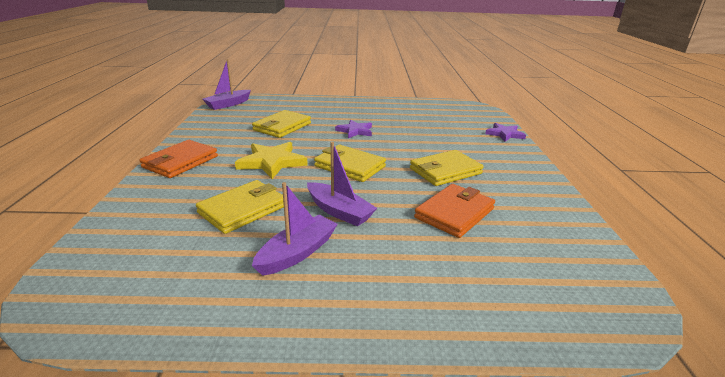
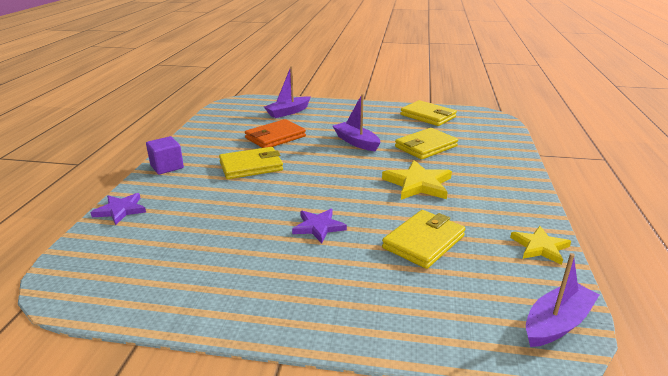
camera: 170 degrees left, 0 degrees up
orange wallet [139,140,218,178] -> none
purple boat [252,182,338,276] -> purple boat moved to [264,66,311,118]
yellow wallet [314,145,386,182] -> yellow wallet moved to [400,100,457,126]
none -> purple cube [146,136,184,174]
none -> yellow star [510,226,571,265]

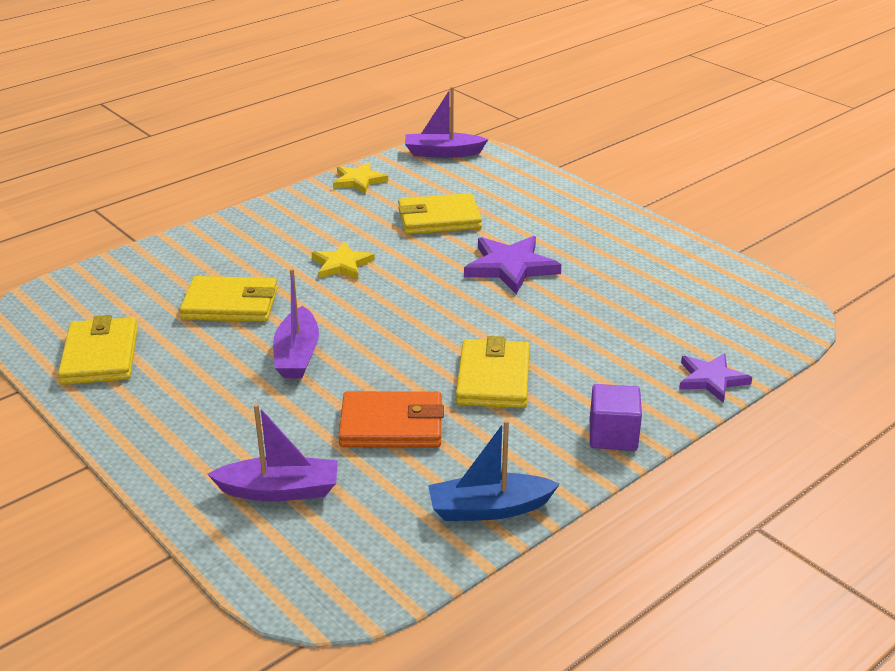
camera: 140 degrees left, 5 degrees up
yellow wallet [219,147,283,179] -> yellow wallet turned 75 degrees clockwise [456,336,530,408]
purple star [292,209,347,243] -> purple star [464,236,561,294], size x1.51
yellow star [382,160,452,200] -> yellow star [312,242,375,280], size x0.66
none -> blue boat [428,420,560,521]

